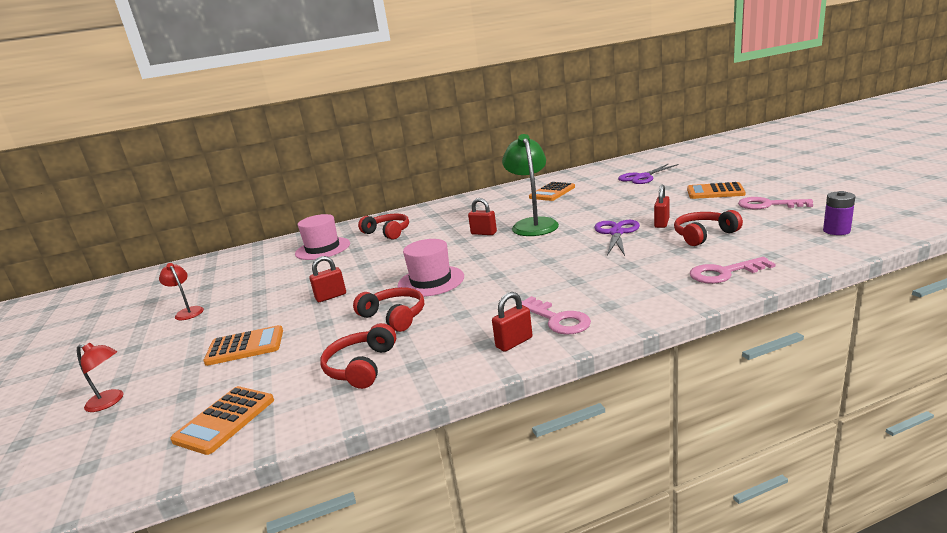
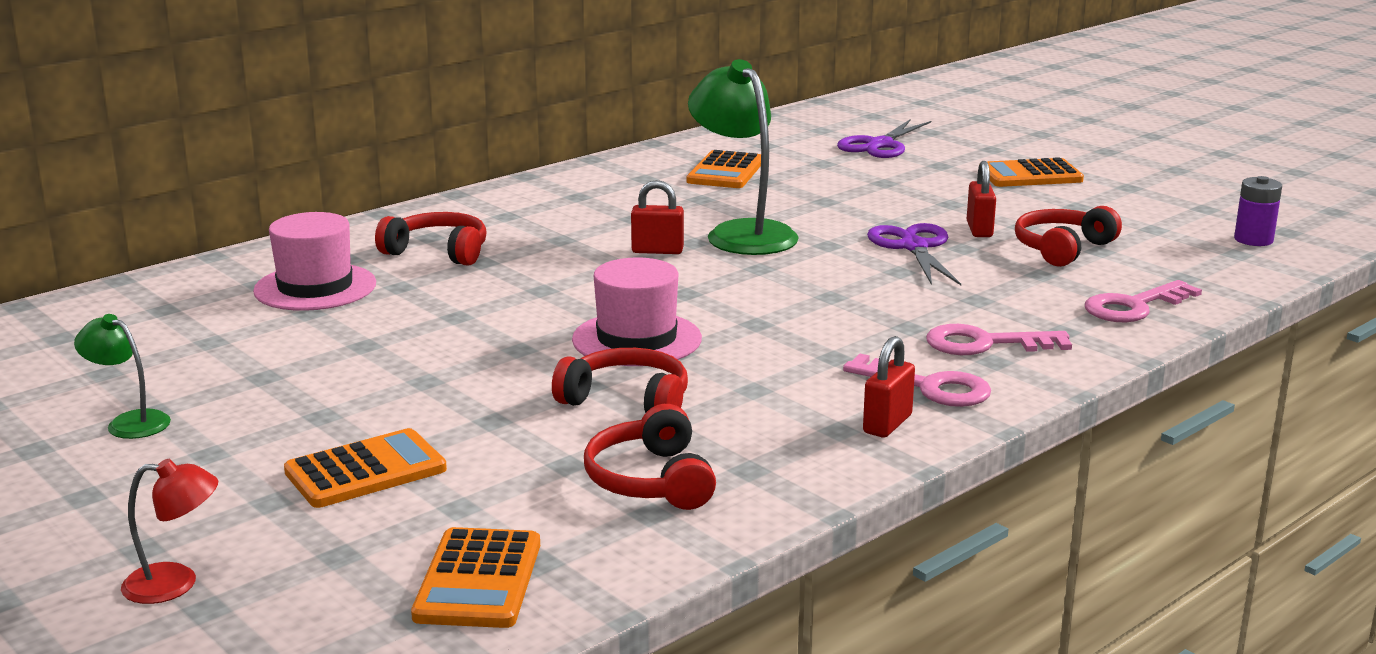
camera: 25 degrees left, 0 degrees up
red lamp [159,263,204,320] -> green lamp [74,314,171,439]
red padlock [309,256,346,302] -> none
pink key [738,197,813,209] -> pink key moved to [926,324,1072,355]

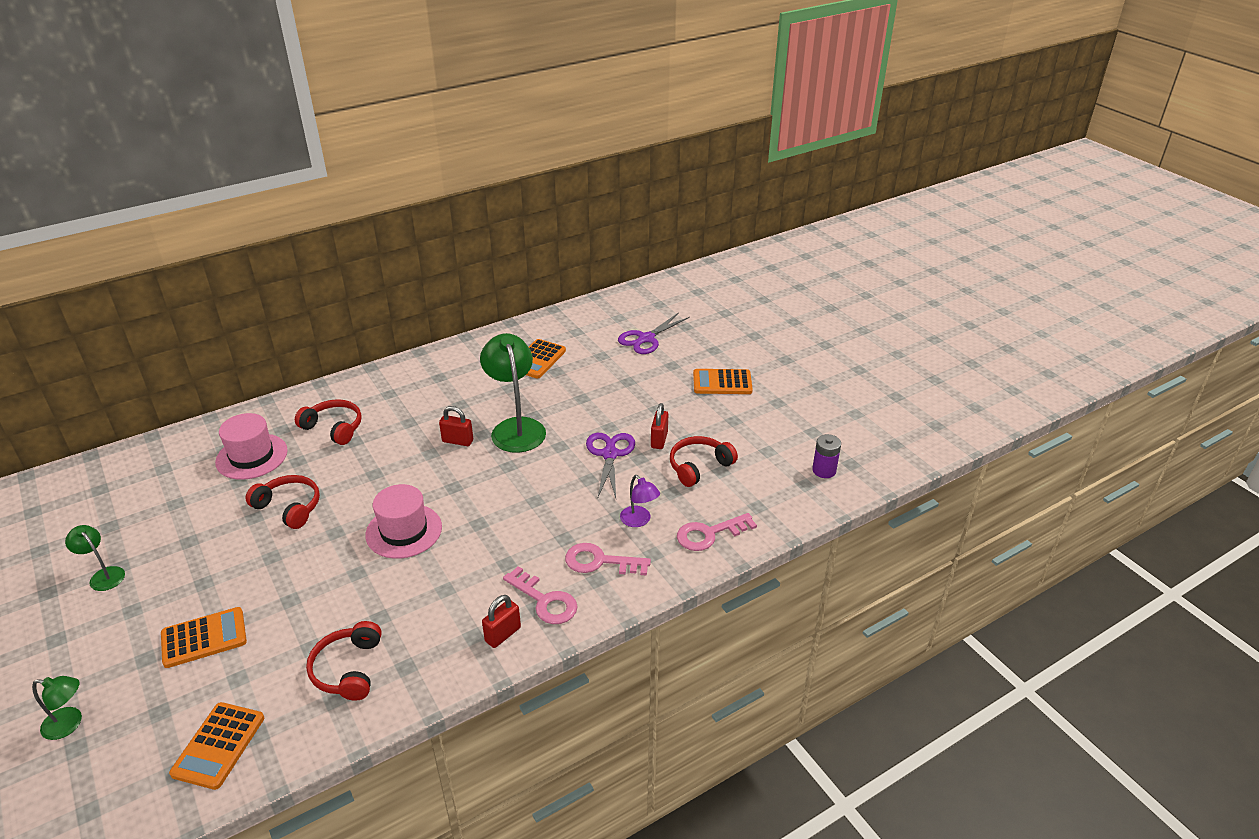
camera: 10 degrees right, 15 degrees up
red lamp [121,459,218,604] -> green lamp [32,676,82,740]
red headphones [552,348,688,413] -> red headphones moved to [245,475,320,529]
none -> purple lamp [620,475,660,527]

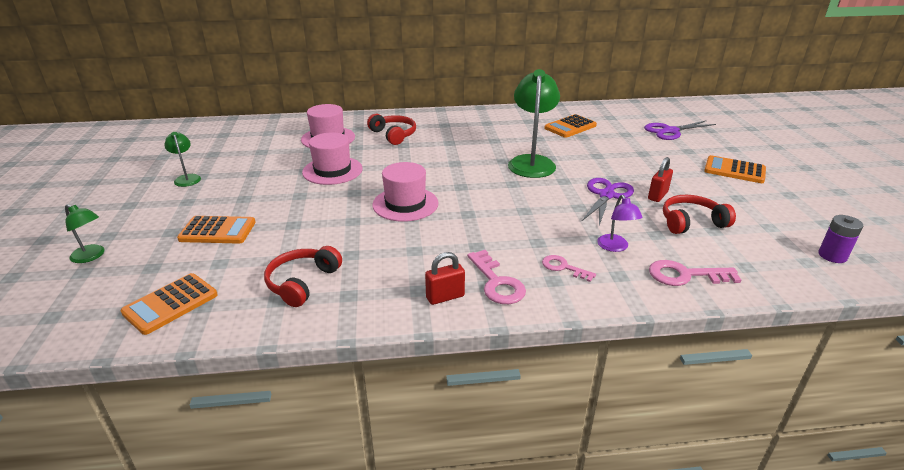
camera: 25 degrees right, 5 degrees down
red headphones [245,475,320,529] -> pink hat [302,132,363,185]
red padlock [439,406,473,446] -> none
pink key [565,543,651,576] -> pink key [542,255,596,282], size x0.64

